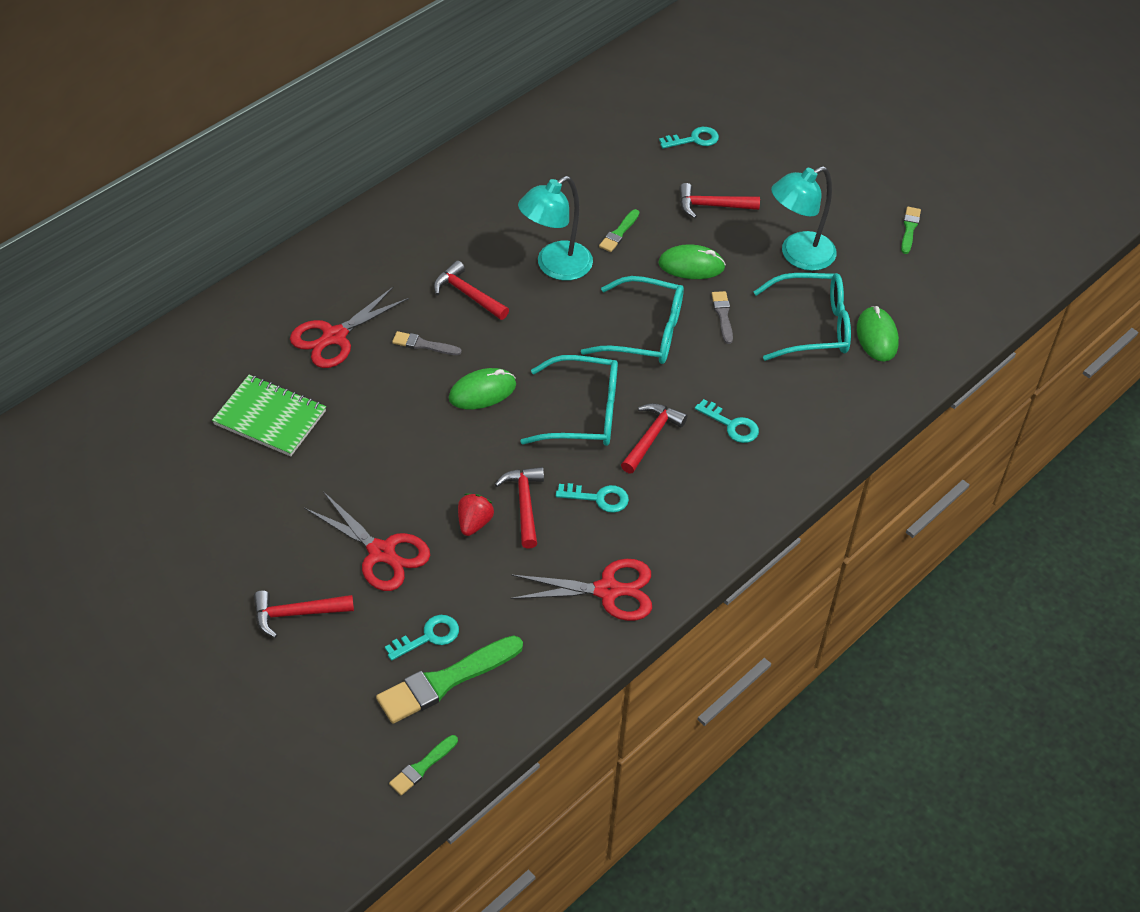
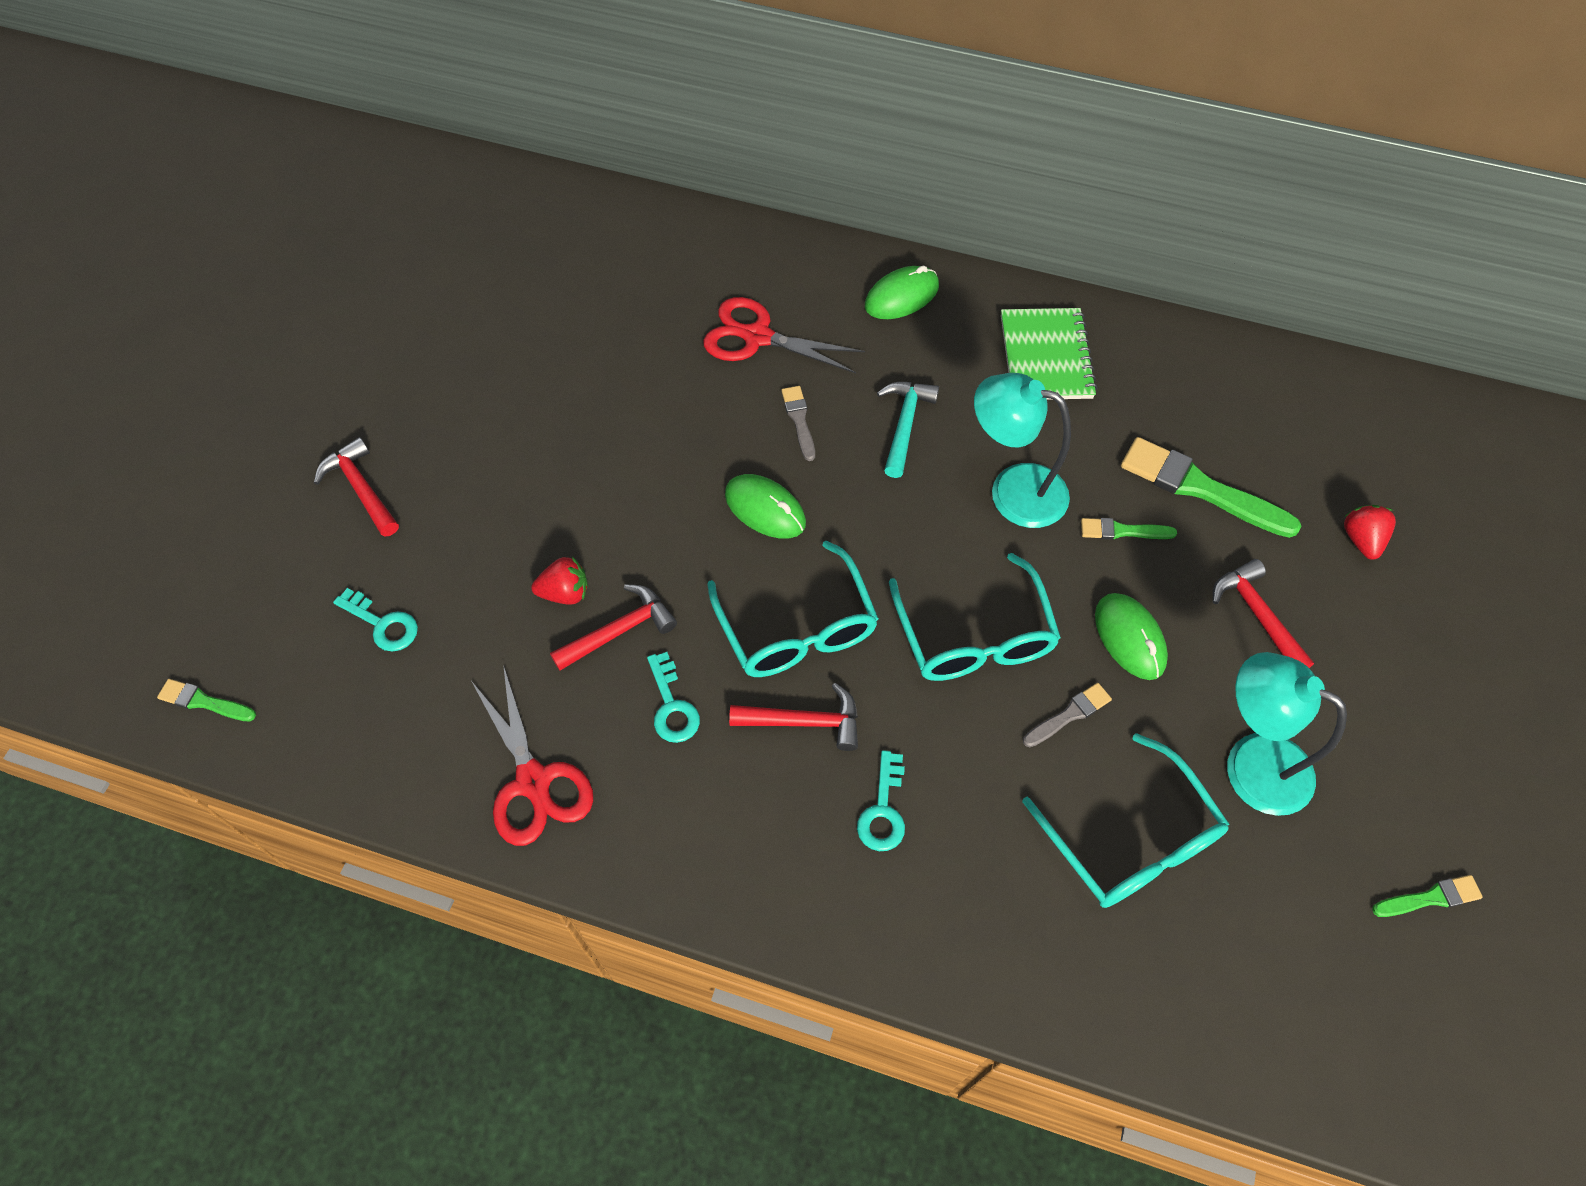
camera: 65 degrees right, 10 degrees up
green notebook [212,375,326,457] -> green notebook moved to [1001,308,1097,400]
red scissors [304,491,430,591] -> none
green brush [376,635,523,724] -> green brush moved to [1121,437,1301,538]
red hammer [433,260,509,320] -> turquoise hammer [877,382,939,478]
turquoise key [659,127,719,149] -> red strawberry [1344,505,1396,560]
green mouse [857,306,899,362] -> green mouse moved to [865,266,939,319]

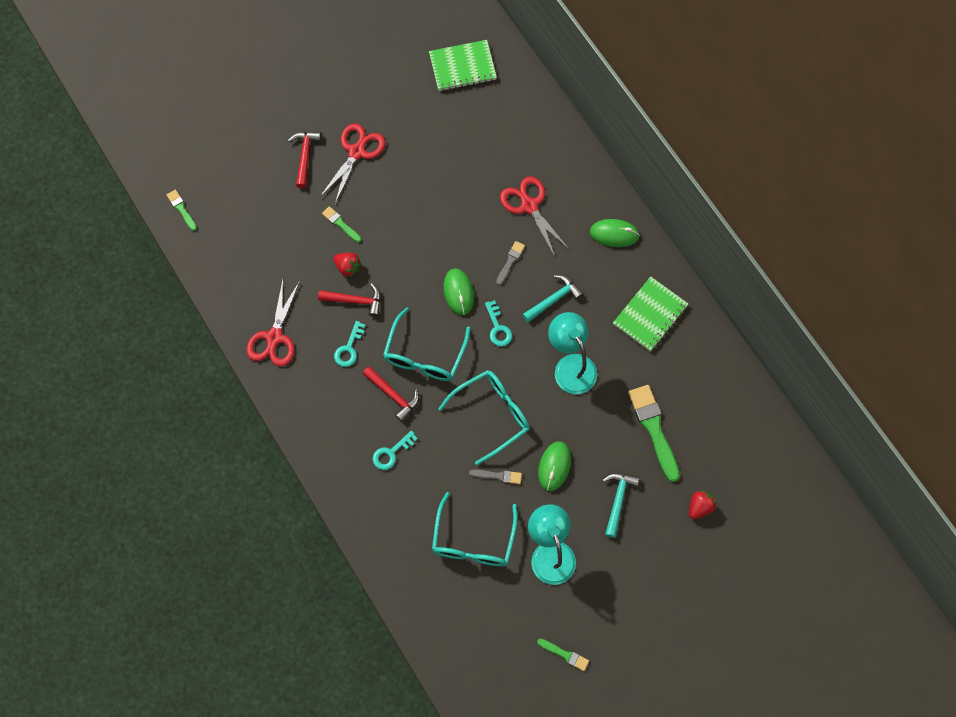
camera: 40 degrees right, 10 degrees up
turquoise key [333,588,418,652] -> turquoise key moved to [485,300,512,347]
turquoise glasses [889,553,1061,681] -> turquoise glasses turned 150 degrees counterclockwise [438,370,530,465]
green brush [1081,518,1177,540] -> green brush moved to [322,206,361,243]
red hammer [1213,559,1314,668] -> turquoise hammer [602,473,639,538]
none -> red scissors [320,123,385,204]
none -> green notebook [429,40,497,91]

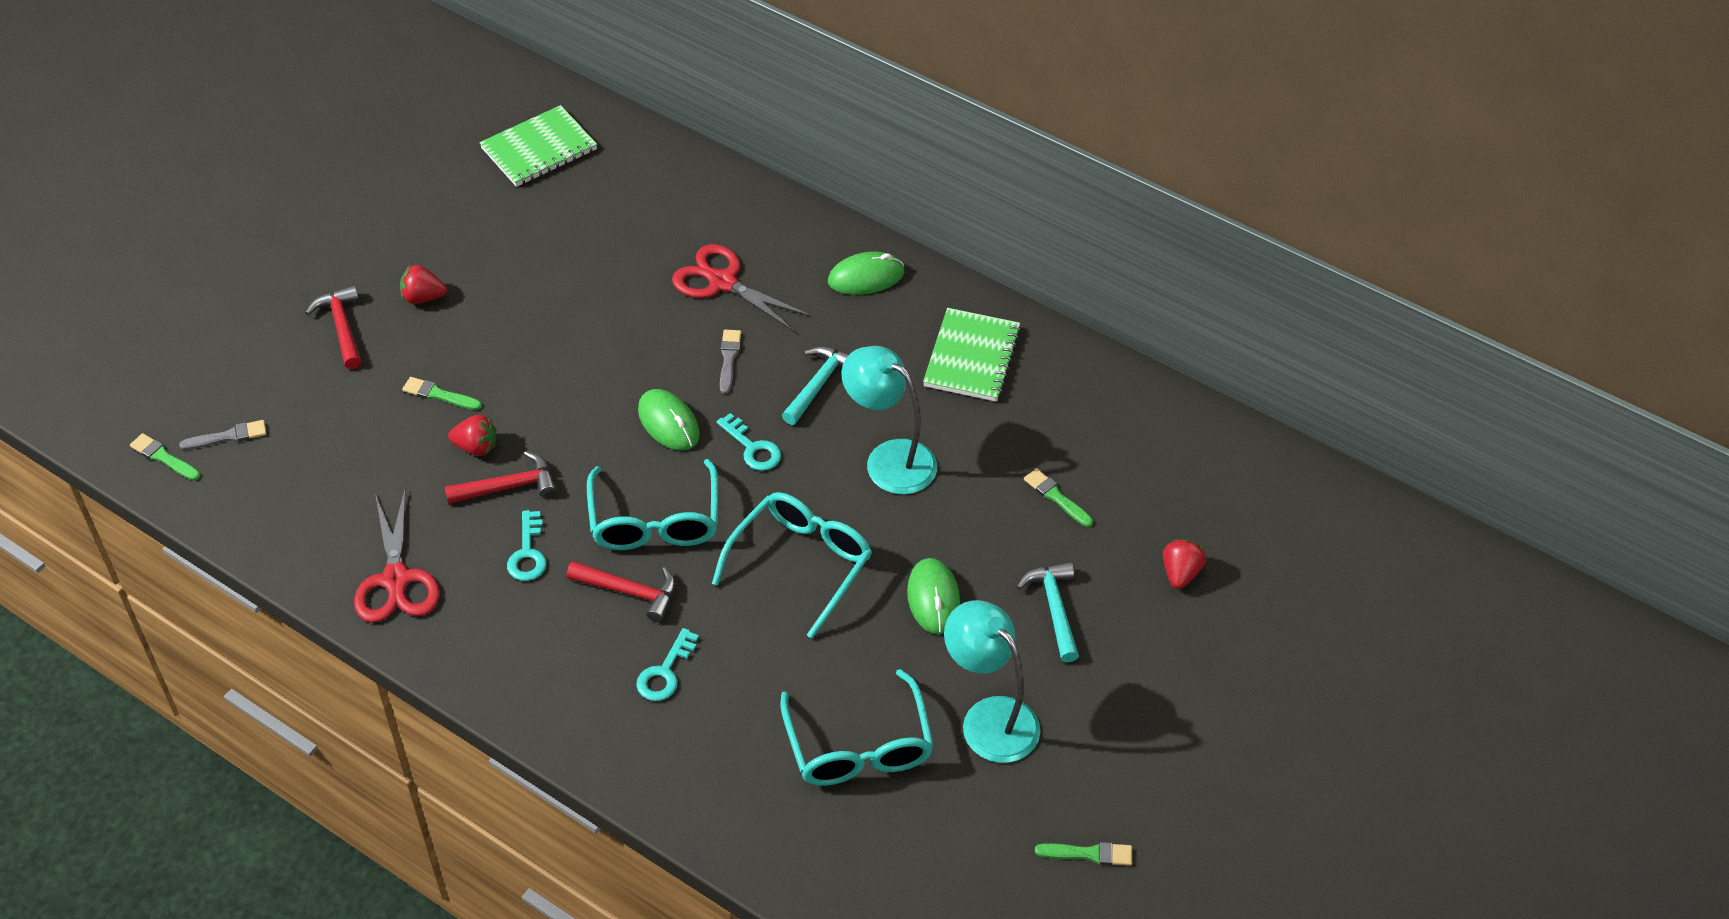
camera: 25 degrees left, 20 degrees down
red scissors [320,123,385,204] -> red strawberry [400,265,447,304]
grey brush [469,469,522,484] -> grey brush moved to [179,420,267,450]
green brush [628,385,680,482] -> green brush [1024,468,1093,527], size x0.51

